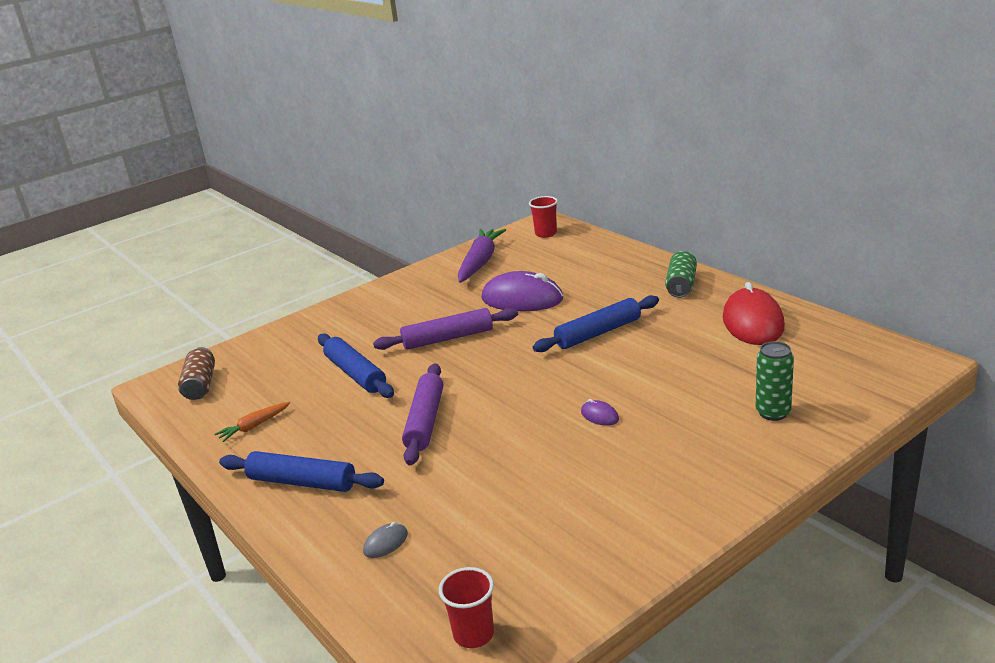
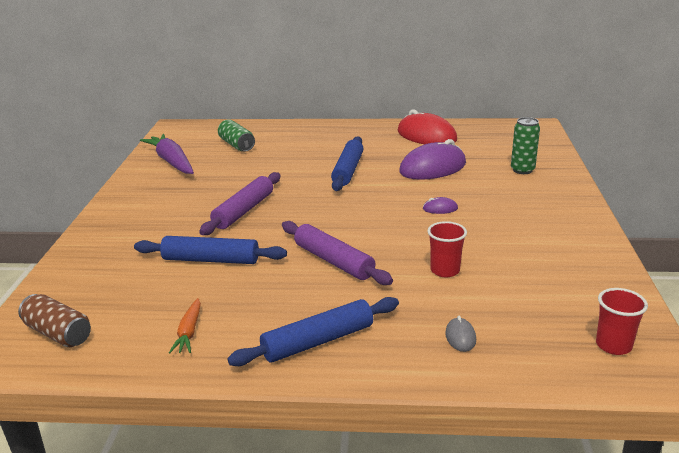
camera: 50 degrees left, 0 degrees up
purple mouse [481,271,563,311] -> purple mouse moved to [399,139,466,180]
red cup [529,196,558,238] -> red cup moved to [427,221,467,277]
green can [665,251,697,298] -> green can moved to [218,119,255,151]

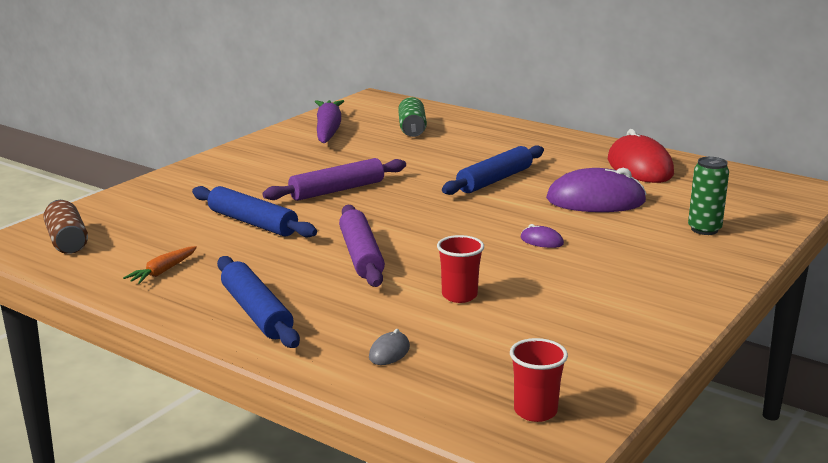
camera: 30 degrees right, 5 degrees down
blue rolling pin [227,297,399,366] -> blue rolling pin turned 60 degrees clockwise [217,256,300,348]

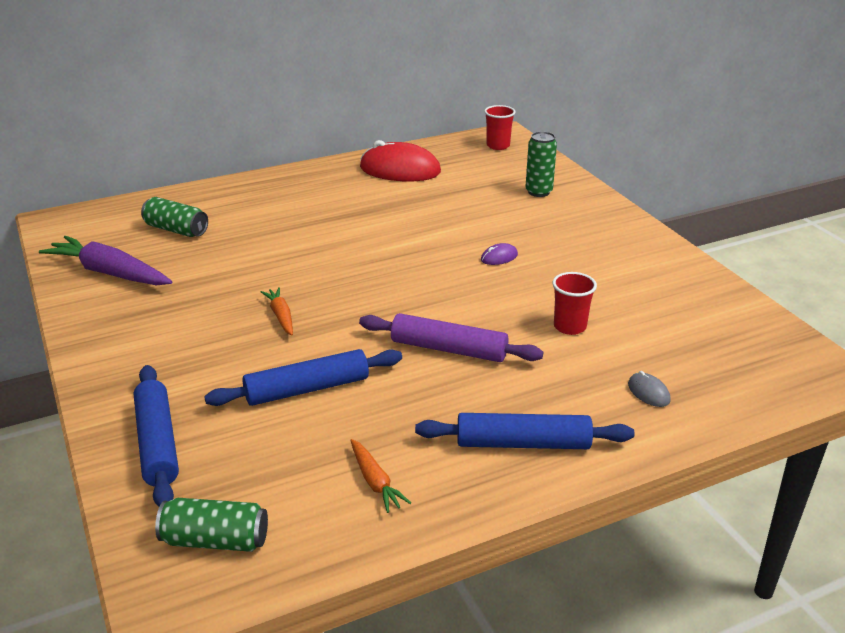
camera: 60 degrees left, 10 degrees up
brown can [43,200,88,254] -> green can [155,498,268,552]
purple rolling pin [263,158,406,201] -> orange carrot [260,287,293,335]
blue rolling pin [442,145,544,195] -> blue rolling pin moved to [134,365,179,507]
red cup [510,338,568,422] -> red cup moved to [484,105,516,150]
purple mouse [546,168,647,212] -> none

